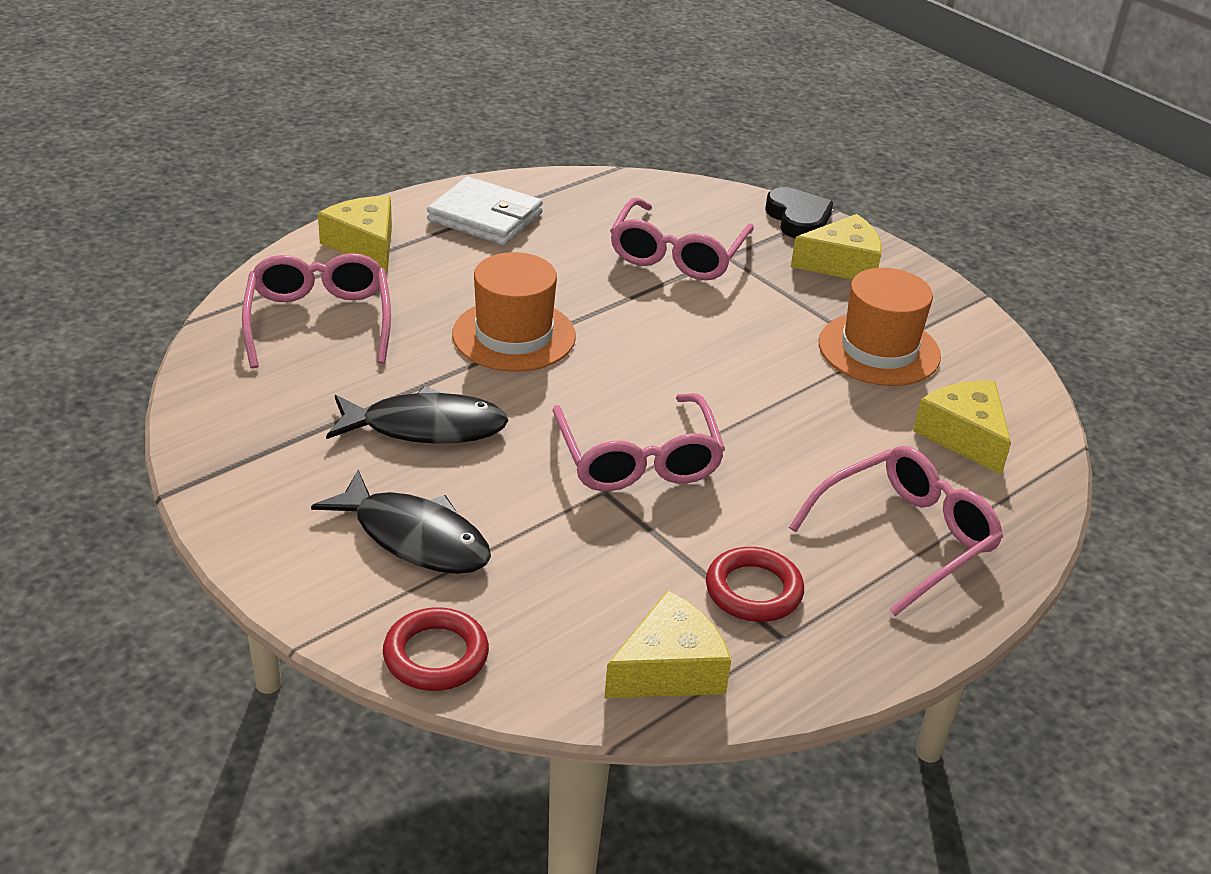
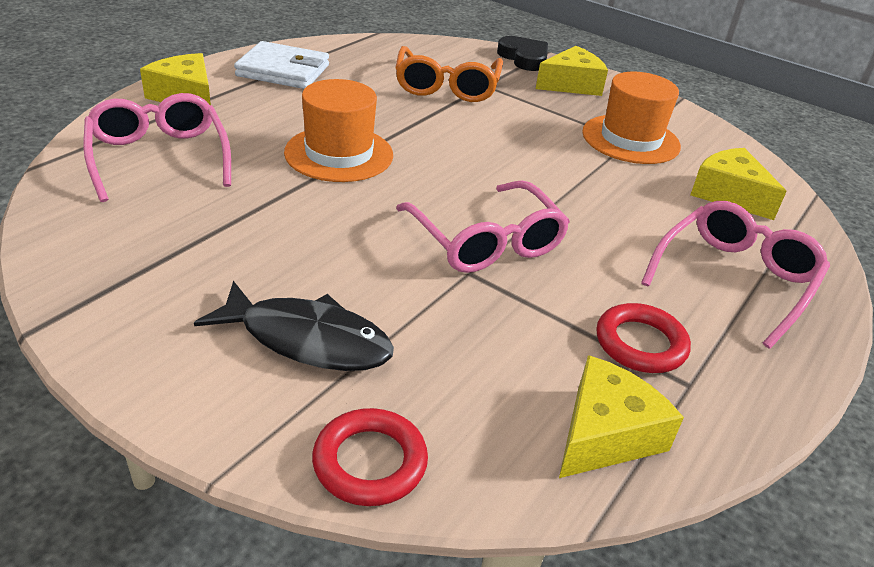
camera: 15 degrees left, 0 degrees up
black fish [326,386,508,444] -> none
pink glasses [610,198,754,280] -> orange glasses [395,46,503,102]

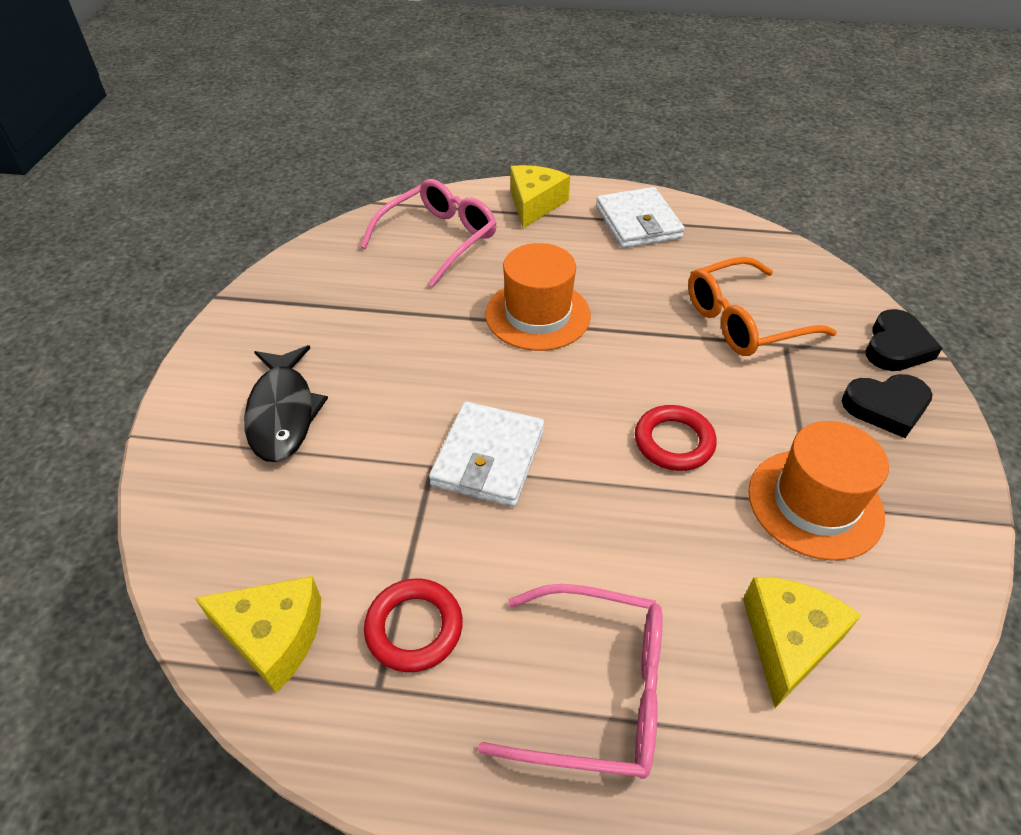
camera: 65 degrees right, 10 degrees up
red ring [312,408,428,506] -> red ring moved to [635,405,717,471]
pink glasses [396,180,570,273] -> white wallet [429,401,544,507]
yellow cheese [536,46,608,96] -> black heart [842,374,933,438]

